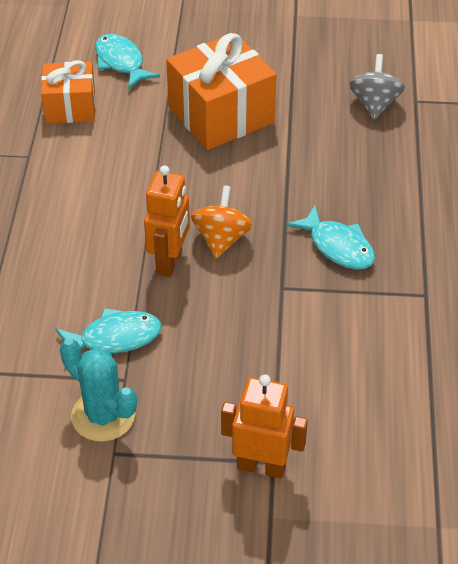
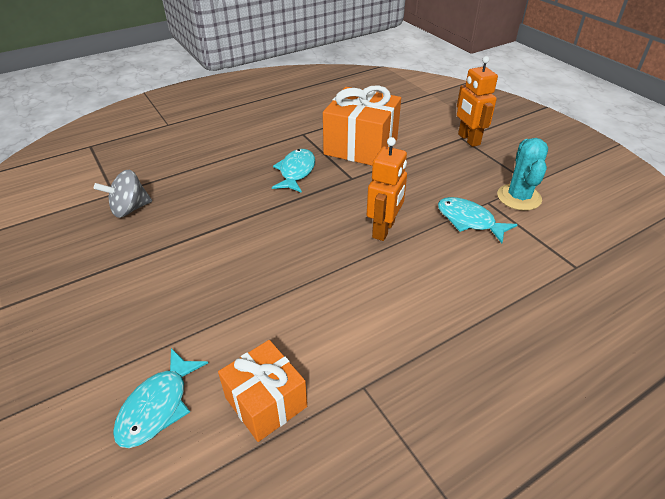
camera: 125 degrees left, 5 degrees down
orange robot [144,165,190,277] -> orange robot turned 135 degrees clockwise [367,137,407,241]
orange gift [166,33,277,150] -> orange gift moved to [323,85,401,166]
orange spinning top [191,185,253,259] -> none

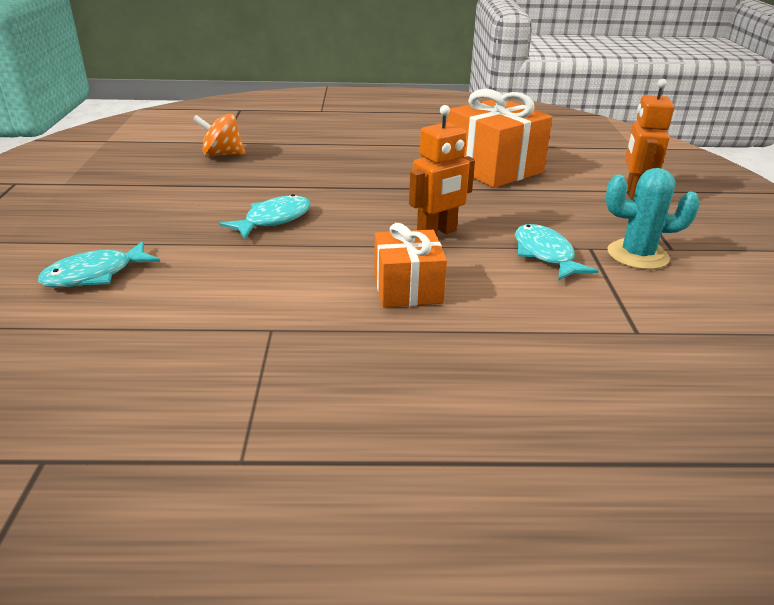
camera: 30 degrees right, 10 degrees down
grey spinning top [94,170,152,218] -> orange spinning top [193,114,245,157]
orange gift [218,340,307,442] -> orange gift moved to [374,223,447,307]
turquoise fish [272,149,315,193] -> turquoise fish moved to [219,194,311,239]
turquoise cactus [497,138,548,211] -> turquoise cactus turned 60 degrees clockwise [606,168,700,270]

